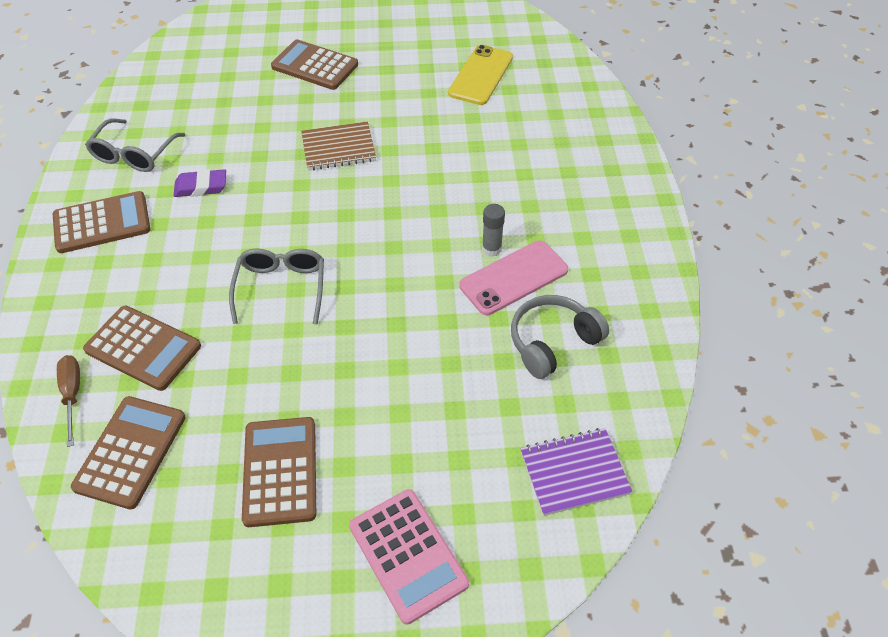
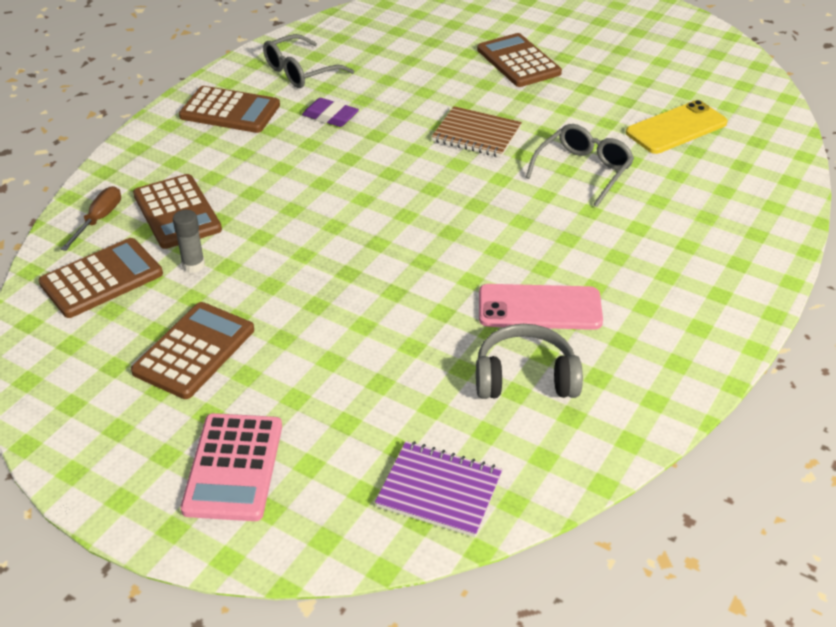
camera: 35 degrees right, 10 degrees down
grey glasses [229,248,324,325] -> grey glasses moved to [525,124,634,207]
grey glue stick [482,204,505,257] -> grey glue stick moved to [173,210,205,273]

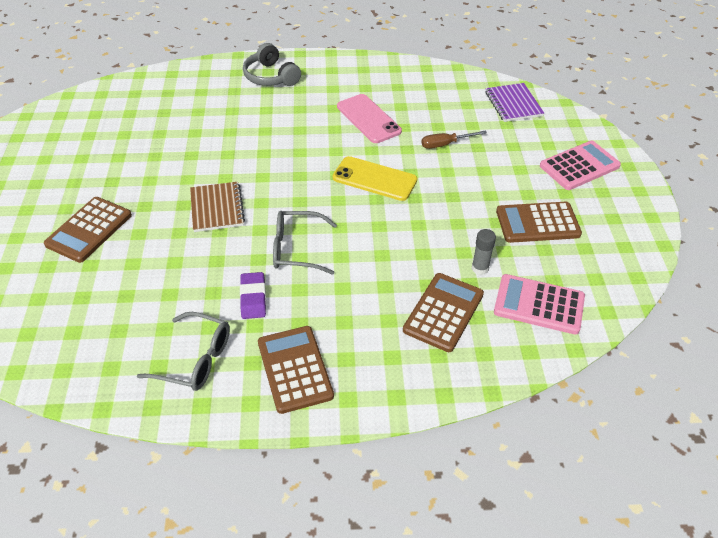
camera: 125 degrees left, 5 degrees up
brown calculator [38,238,163,318] -> pink calculator [494,274,585,335]
brown screwdriver [61,186,121,251] -> brown screwdriver moved to [421,131,487,149]
grey headphones [476,324,583,399] -> grey headphones moved to [243,43,301,86]
grey glasses [525,124,634,207] -> grey glasses moved to [273,211,337,275]
yellow phone [626,100,728,154] -> yellow phone moved to [333,156,417,201]

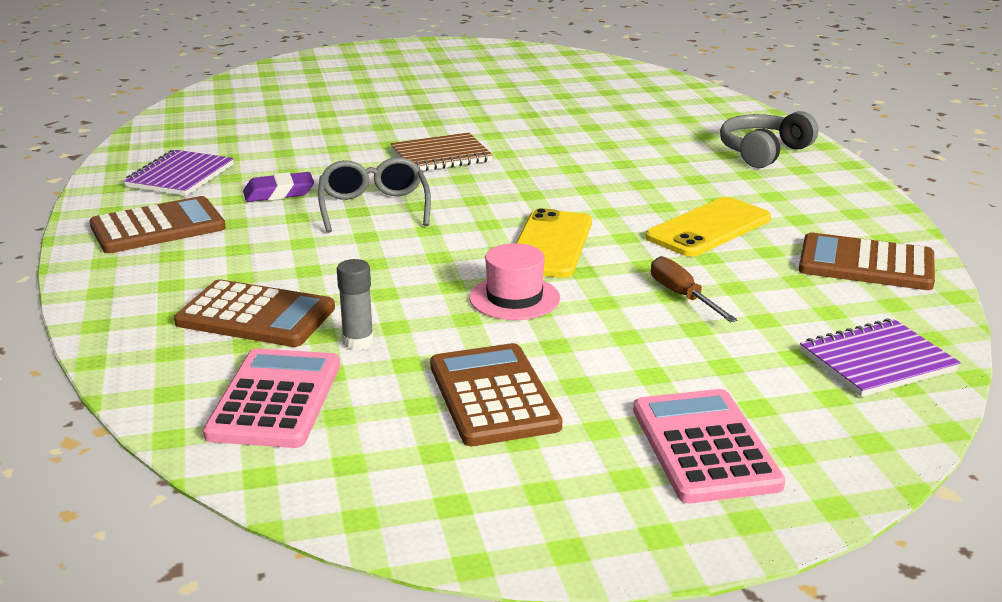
camera: 80 degrees right, 20 degrees down
brown calculator [44,197,132,263] -> brown calculator moved to [799,233,935,290]
grey glasses [137,312,230,391] -> purple notebook [123,150,234,196]
pink phone [337,94,402,143] -> yellow phone [645,197,771,257]
pink calculator [540,141,621,190] -> pink calculator turned 150 degrees counterclockwise [633,389,785,503]
none -> pink hat [469,243,560,320]

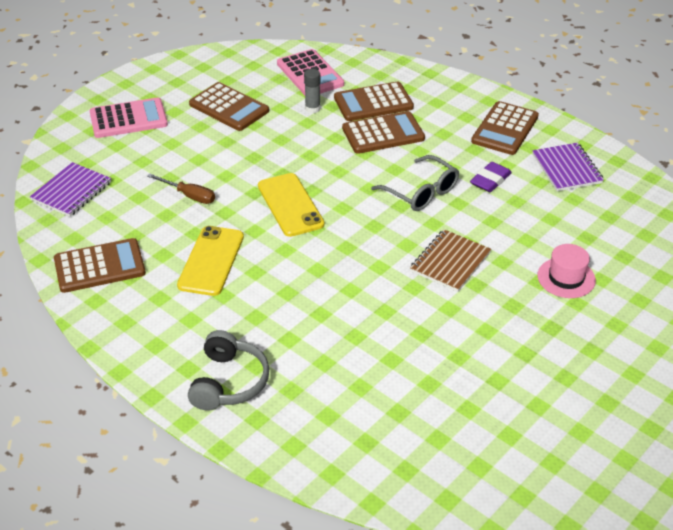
camera: 145 degrees right, 15 degrees up
pink hat [469,243,560,320] -> pink hat moved to [537,244,596,298]
pink calculator [633,389,785,503] -> pink calculator turned 60 degrees counterclockwise [90,98,168,138]
none -> brown calculator [342,111,425,154]

